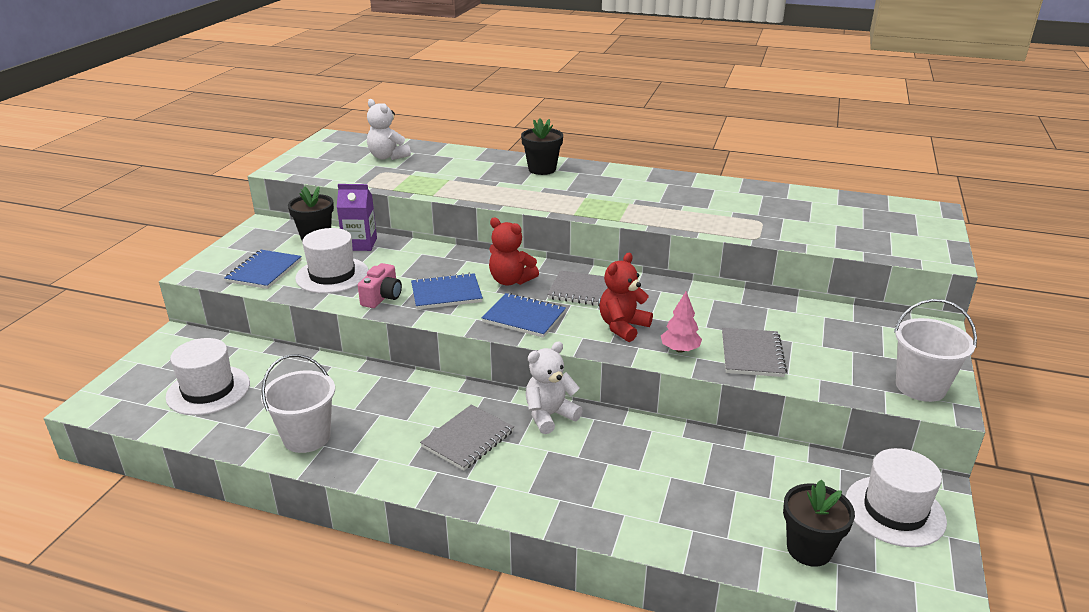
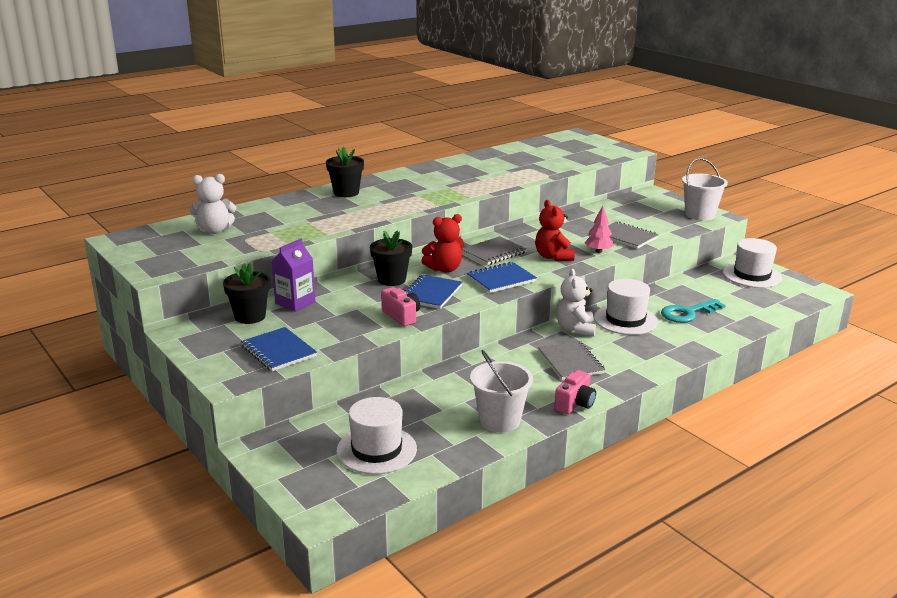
camera: 55 degrees left, 5 degrees down
white hat [295,228,369,294] -> white hat moved to [594,279,658,335]
black flower pot [783,479,855,567] -> black flower pot moved to [370,231,412,286]
none -> pink camera [554,370,596,414]
none -> turquoise key [661,299,726,323]

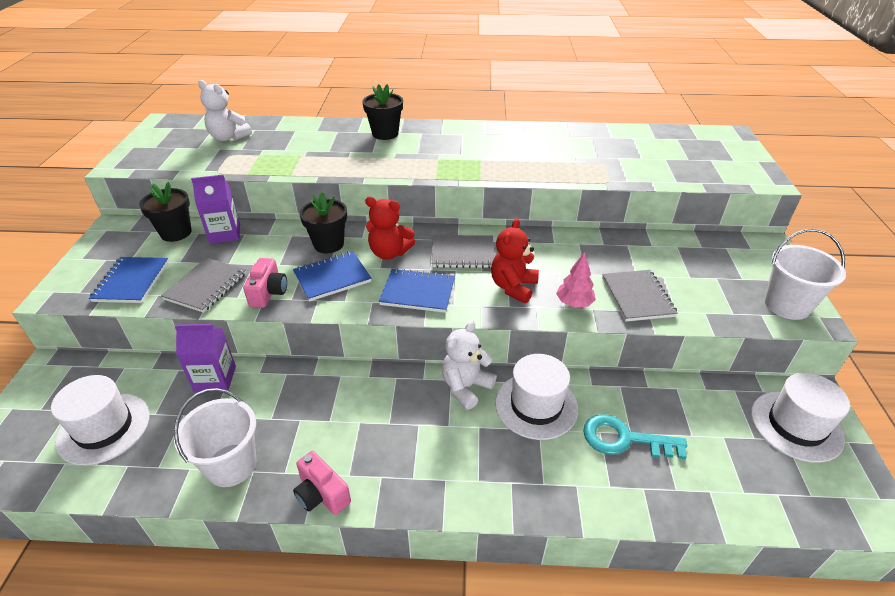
camera: 40 degrees right, 15 degrees up
grey notebook [538,341,605,380] -> grey notebook moved to [161,258,246,313]
pink camera [554,370,596,414] -> pink camera turned 60 degrees clockwise [293,451,351,515]
none -> purple carton [174,324,236,393]

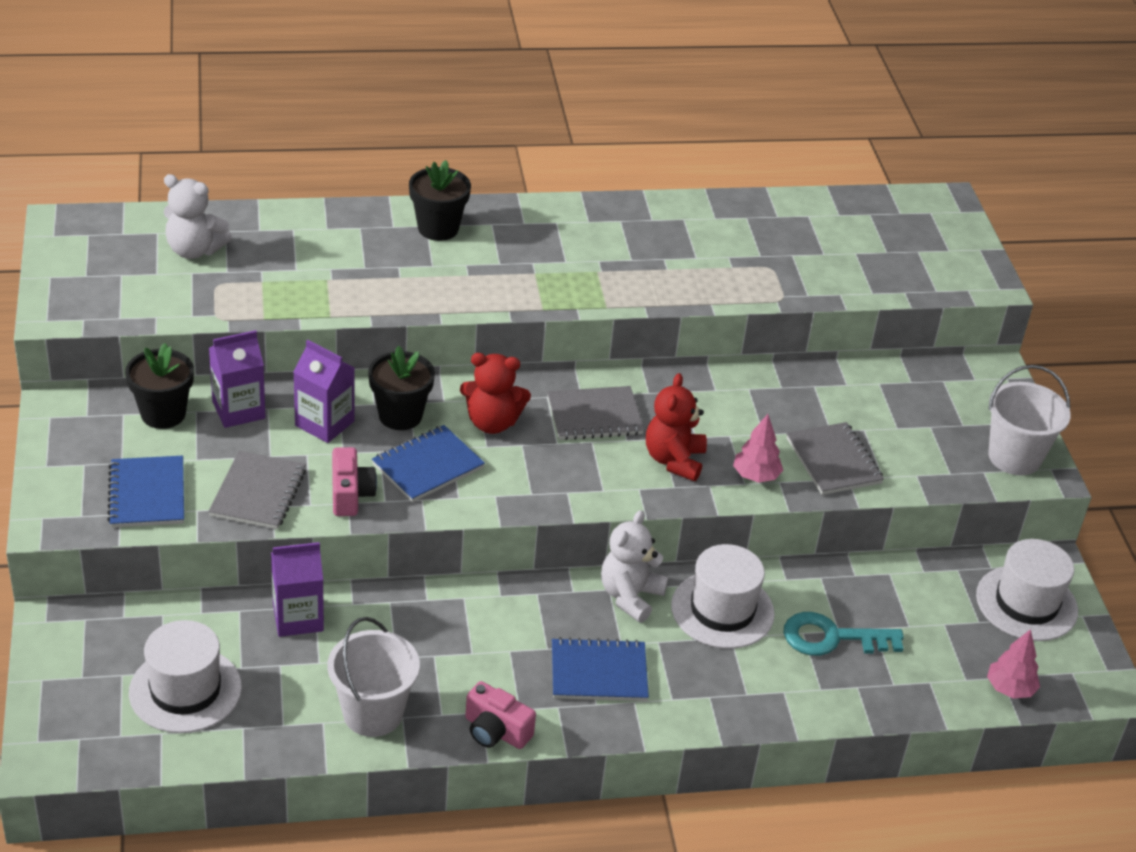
camera: 15 degrees left, 0 degrees up
blue notebook [379,268,455,313] -> blue notebook moved to [552,637,649,701]
none -> purple carton [294,340,355,443]
none -> pink tree [987,629,1040,699]

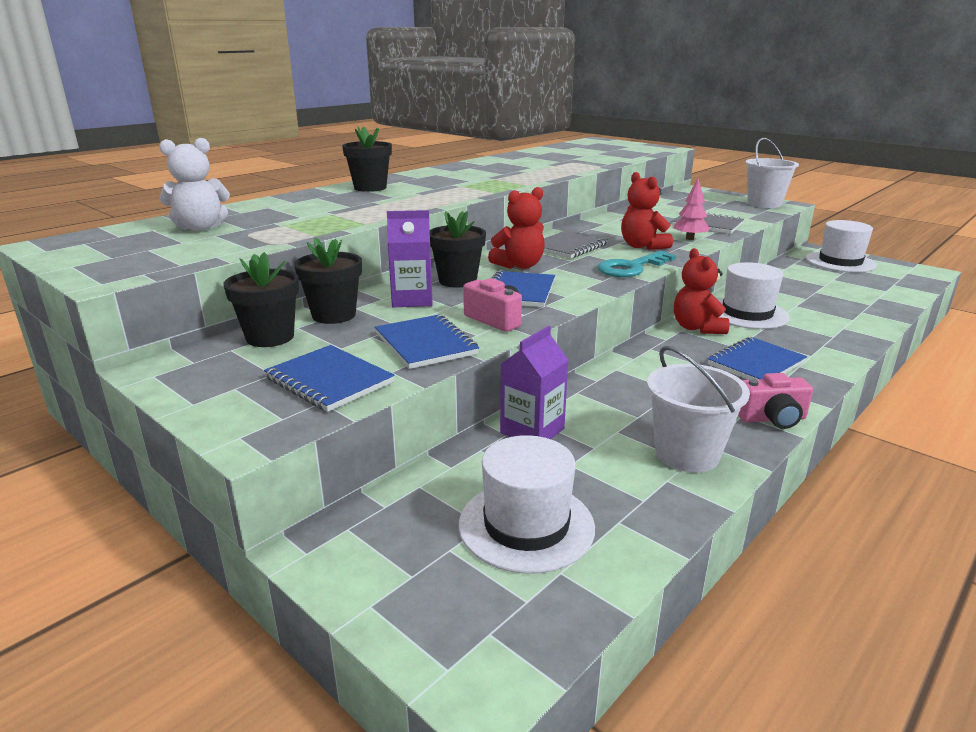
camera: 35 degrees left, 15 degrees down
purple carton [209,330,266,428] -> black flower pot [294,237,362,324]
grey notebook [209,451,306,529] -> blue notebook [375,314,479,369]
white teddy bear [601,510,668,623] -> red teddy bear [674,248,730,334]
turquoise key [784,612,904,656] -> turquoise key moved to [598,251,676,277]
pink tree [987,629,1040,699] -> none

